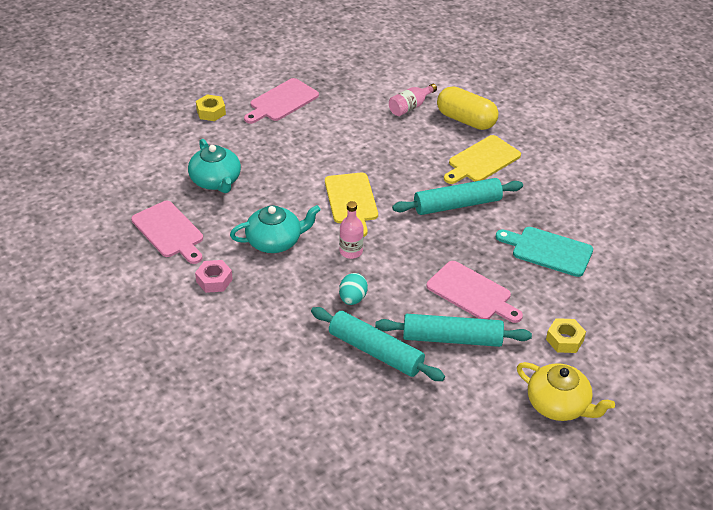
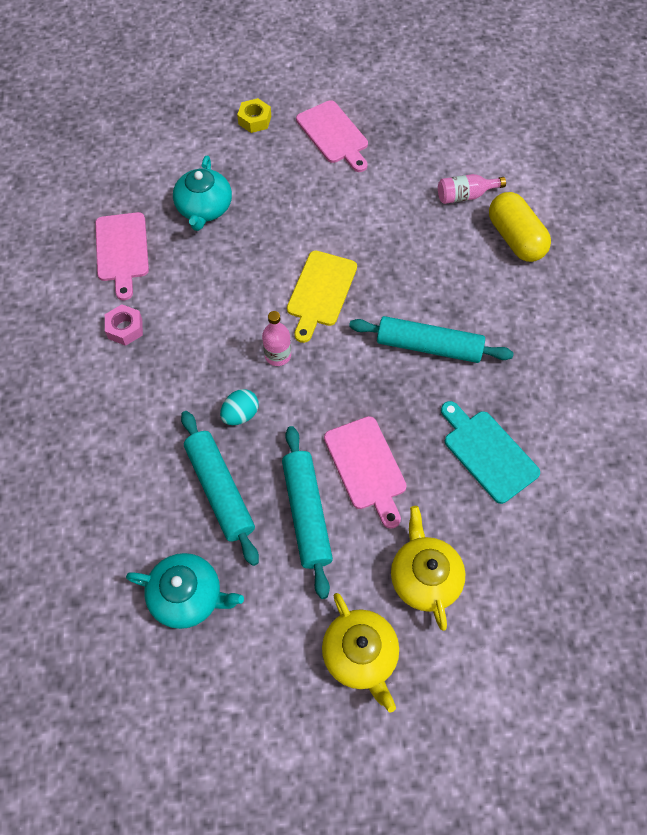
camera: 30 degrees right, 20 degrees up
turquoise teapot [230,205,321,253] -> turquoise teapot moved to [126,553,244,629]
pink cutting board [244,78,319,124] -> pink cutting board turned 105 degrees counterclockwise [296,100,368,172]
turquoise rolling pin [375,314,532,347] -> turquoise rolling pin turned 45 degrees clockwise [282,426,333,599]
yellow cutting board [444,135,521,184] -> none
yellow nut [546,318,586,353] -> yellow teapot [391,506,465,631]

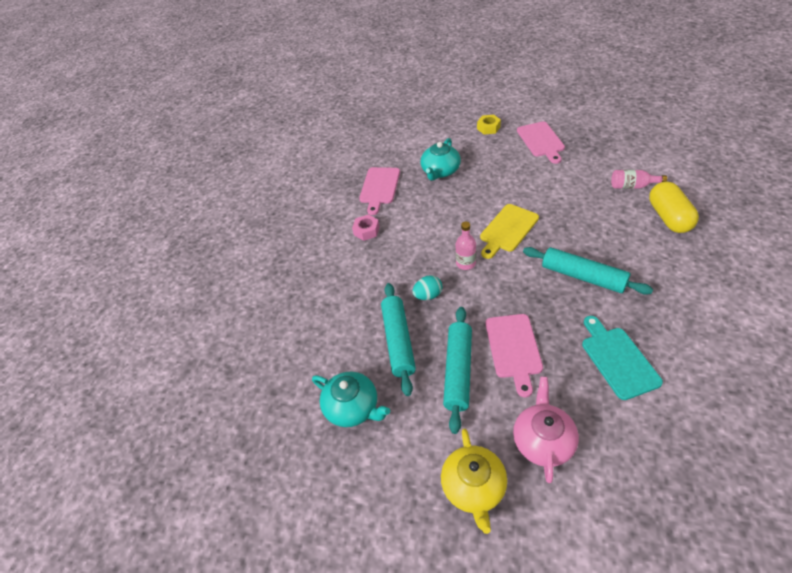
camera: 25 degrees right, 15 degrees down
yellow teapot [391,506,465,631] -> pink teapot [513,377,579,483]

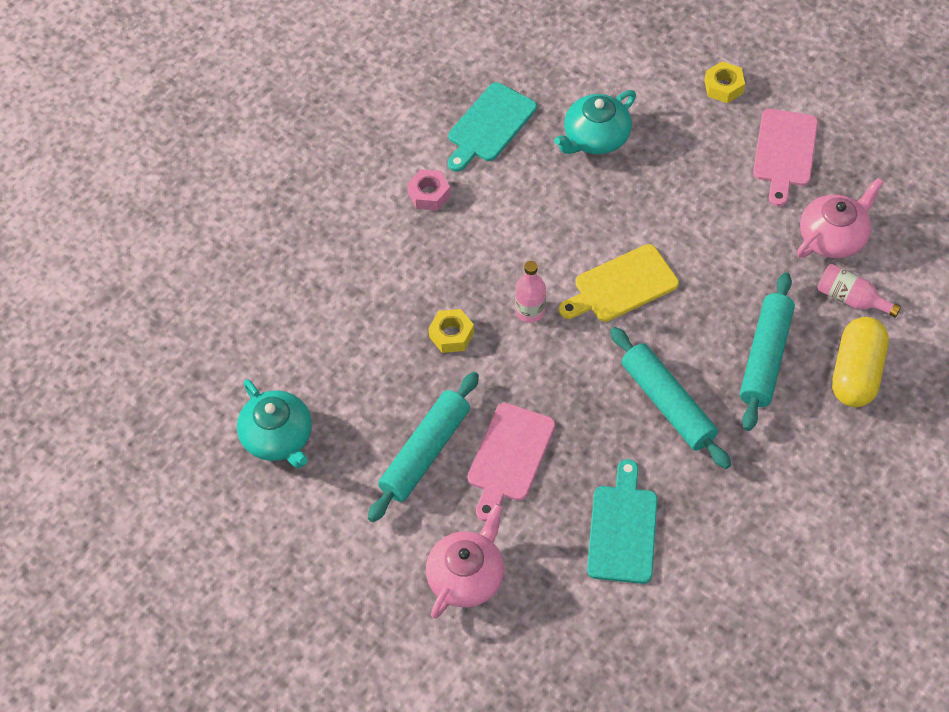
camera: 20 degrees right, 10 degrees up
pink cutting board [359,167,400,215] -> turquoise cutting board [448,82,537,172]
turquoise rolling pin [381,283,416,396] -> turquoise rolling pin moved to [740,272,795,431]
turquoise egg [412,275,443,300] -> yellow nut [429,309,474,353]
yellow teapot [441,429,507,534] -> none
none -> pink teapot [797,178,884,258]

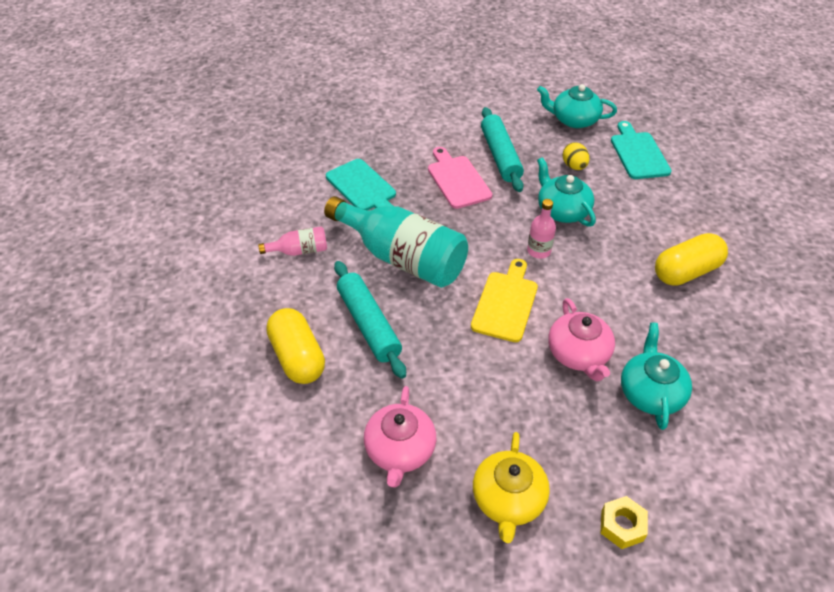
camera: 135 degrees right, 10 degrees down
pink nut [407,169,451,211] -> yellow capsule [655,233,728,286]
pink teapot [426,503,504,619] -> pink teapot moved to [548,298,615,382]
yellow nut [429,309,474,353] -> turquoise teapot [537,157,596,227]
turquoise cutting board [448,82,537,172] -> turquoise cutting board moved to [611,121,672,179]
turquoise rolling pin [610,327,731,469] -> turquoise bottle [324,196,468,288]
pink cutting board [753,109,818,206] -> yellow teapot [473,432,550,543]
pink bottle [818,264,901,318] -> pink bottle moved to [258,227,327,256]
none -> yellow egg [562,142,589,170]

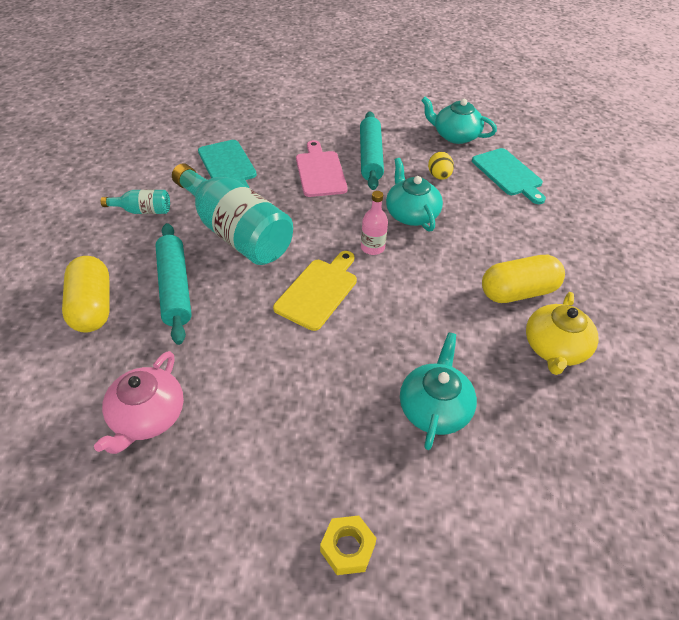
camera: 10 degrees right, 0 degrees up
pink bottle [258,227,327,256] -> turquoise bottle [101,190,170,214]
yellow teapot [473,432,550,543] -> yellow teapot moved to [526,292,598,375]
pink teapot [548,298,615,382] -> none
turquoise cutting board [611,121,672,179] -> turquoise cutting board turned 150 degrees clockwise [472,148,546,204]

